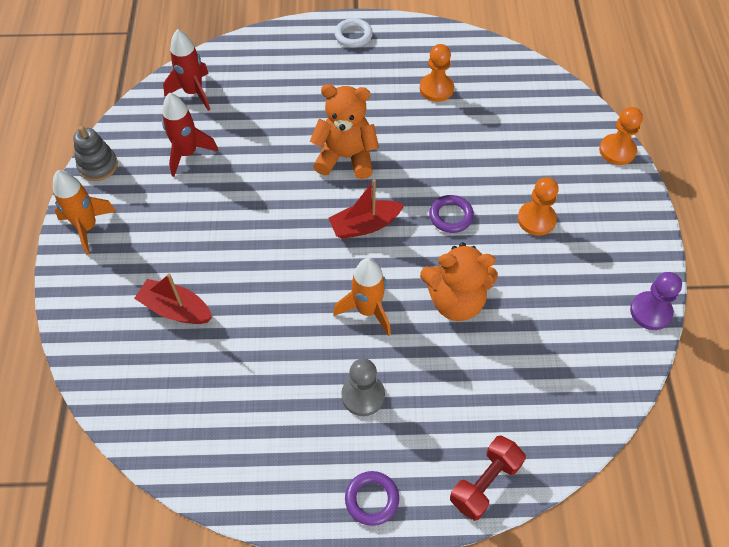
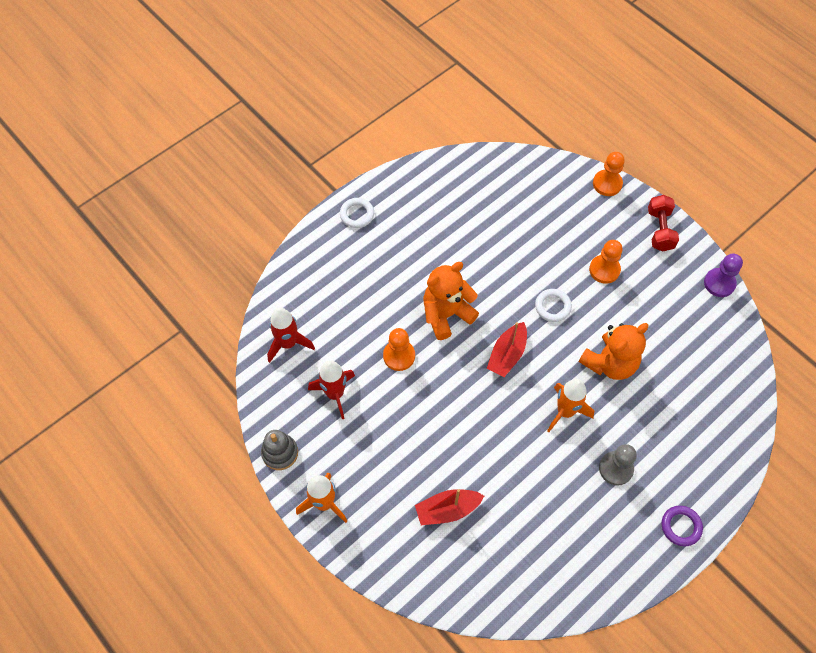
camera: 40 degrees left, 5 degrees up
orange pawn [420,44,454,102] -> orange pawn moved to [383,328,415,371]
purple ring [429,195,474,233] -> white ring [535,289,572,322]
red dumbbell [450,436,526,521] -> red dumbbell moved to [648,195,679,251]

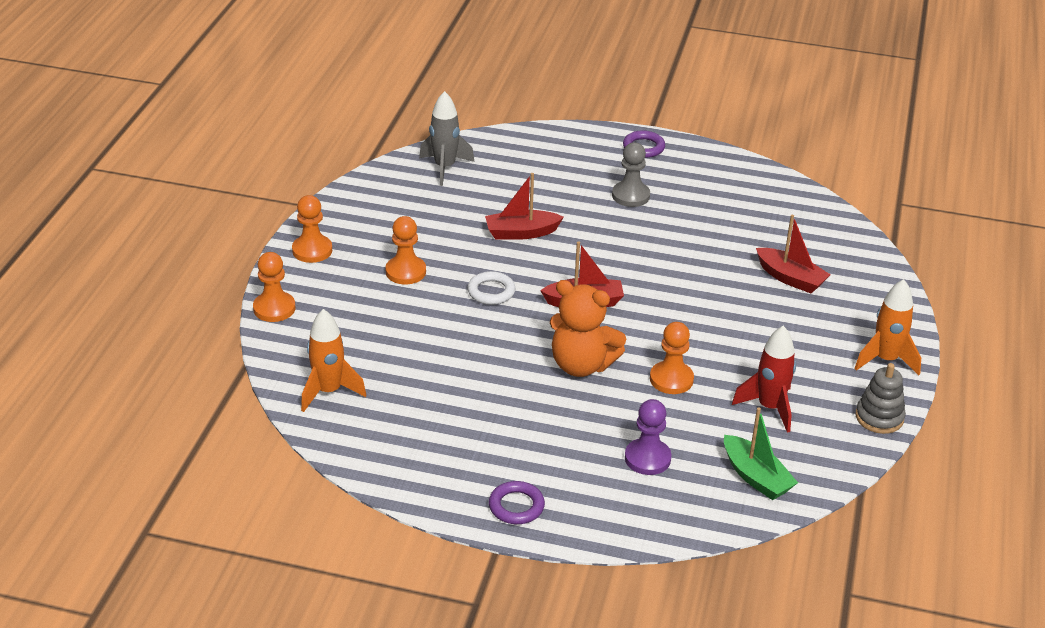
camera: 125 degrees left, 25 degrees down
red rocket [267,307,315,363] -> green boat [724,407,798,500]
white ring [340,198,374,228] -> purple ring [489,481,545,524]
orange rocket [547,379,594,432] -> orange rocket moved to [301,309,366,412]
orange teddy bear [579,323,648,380] -> red boat [485,173,564,240]
red dumbbell [648,195,679,251] -> orange pawn [292,195,332,263]
purple pawn [704,254,743,297] -> purple pawn moved to [625,399,671,475]
none -> grey rocket [419,91,474,186]

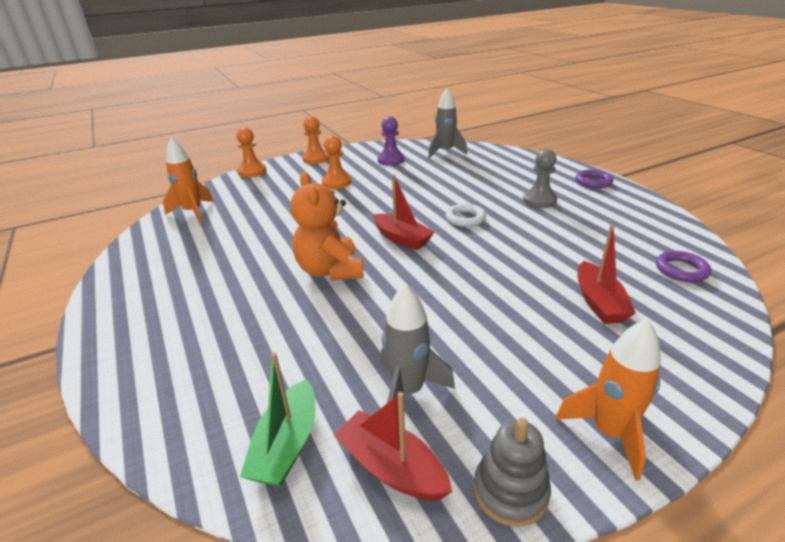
camera: 50 degrees right, 5 degrees down
white ring [467,271,515,305] -> white ring moved to [446,204,486,227]
red boat [485,173,564,240] -> red boat moved to [334,392,452,500]
purple ring [489,481,545,524] -> purple ring moved to [656,251,711,282]
purple pawn [625,399,671,475] -> purple pawn moved to [378,116,404,166]
orange pawn [650,322,694,394] -> none
red rocket [732,326,796,433] -> grey rocket [380,284,455,403]

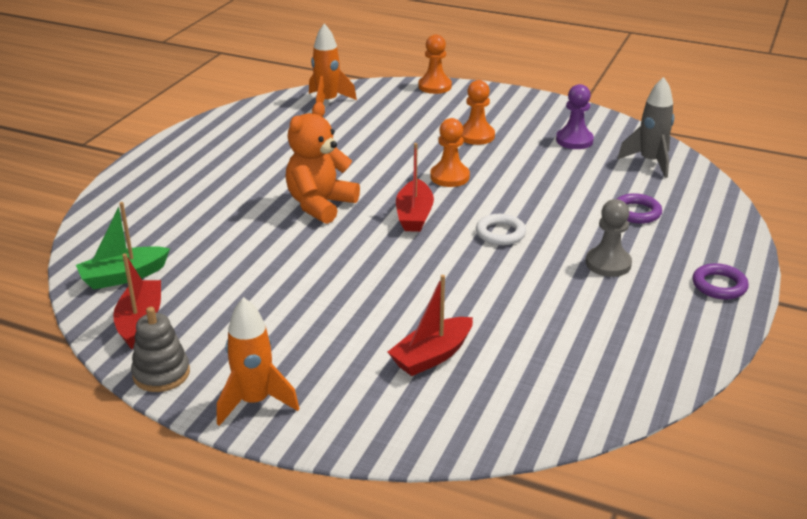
camera: 50 degrees right, 0 degrees up
orange pawn [302,116,329,164] -> orange pawn moved to [430,118,470,187]
grey rocket [380,284,455,403] -> none
purple ring [656,251,711,282] -> purple ring moved to [617,193,662,224]

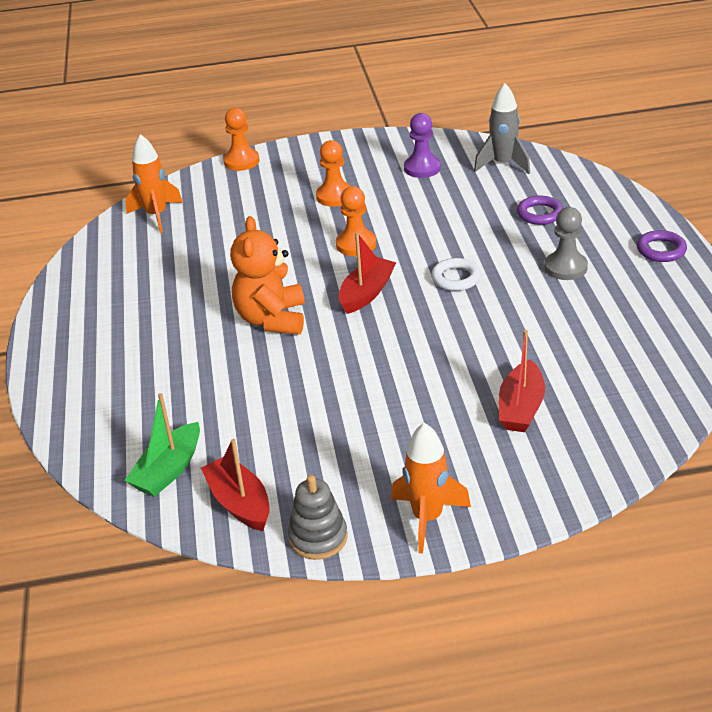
camera: 30 degrees left, 5 degrees up
red boat [396,143,434,232] -> red boat turned 120 degrees counterclockwise [339,232,396,314]

